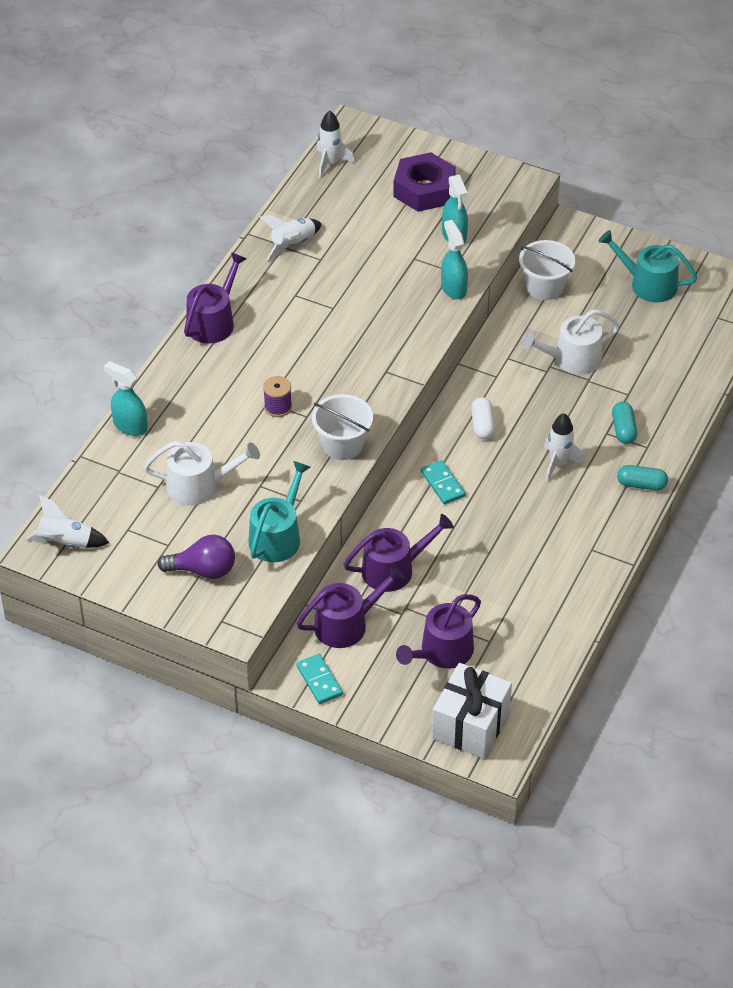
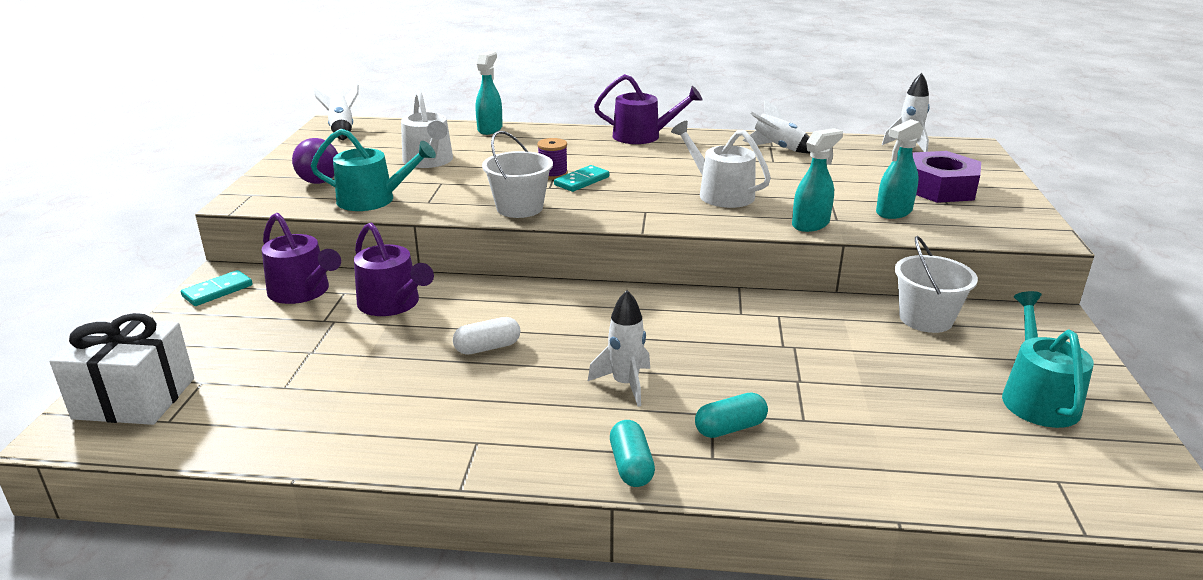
camera: 70 degrees right, 20 degrees down
purple watering can [396,594,481,669] -> none
turquoise domino [421,460,466,504] -> turquoise domino moved to [554,165,609,192]
white capsule [471,397,495,440] -> white capsule moved to [453,317,520,355]
white watering can [521,309,619,374] -> white watering can moved to [671,121,771,208]

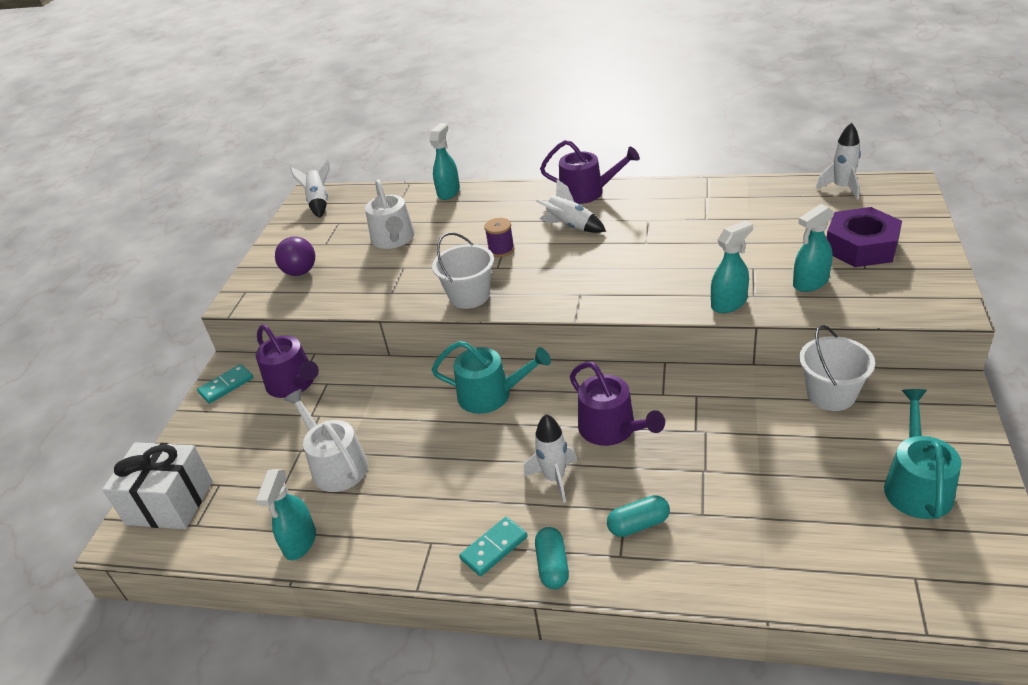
camera: 10 degrees right, 10 degrees up
turquoise watering can [311,129,436,211] -> turquoise watering can moved to [432,341,551,414]
purple watering can [354,223,434,316] -> purple watering can moved to [570,362,665,446]
white capsule [453,317,520,355] -> none
turquoise domino [554,165,609,192] -> turquoise domino moved to [459,517,527,576]
white watering can [671,121,771,208] -> white watering can moved to [284,389,368,492]
white rocket [742,100,810,154] -> white rocket moved to [536,179,606,233]
none -> turquoise spray bottle [256,469,316,560]

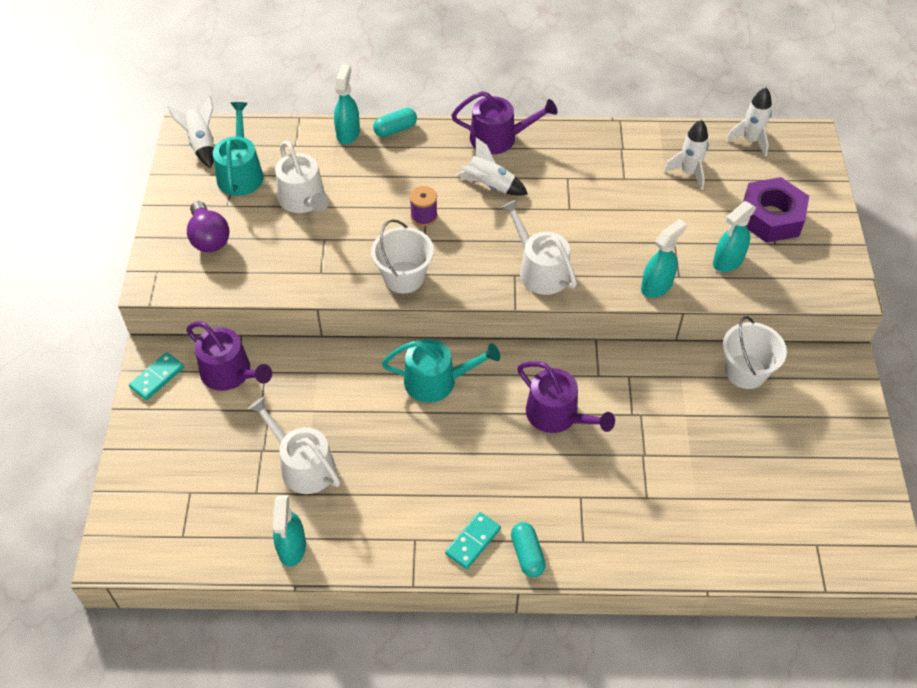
camera: 15 degrees left, 15 degrees up
white gift [102,442,213,529] -> none
white rocket [524,414,577,503] -> white rocket moved to [664,120,709,190]
turquoise capsule [607,495,670,537] -> turquoise capsule moved to [373,108,417,137]
turquoise watering can [884,389,962,519] -> turquoise watering can moved to [213,102,263,196]
none -> white watering can [501,199,577,295]

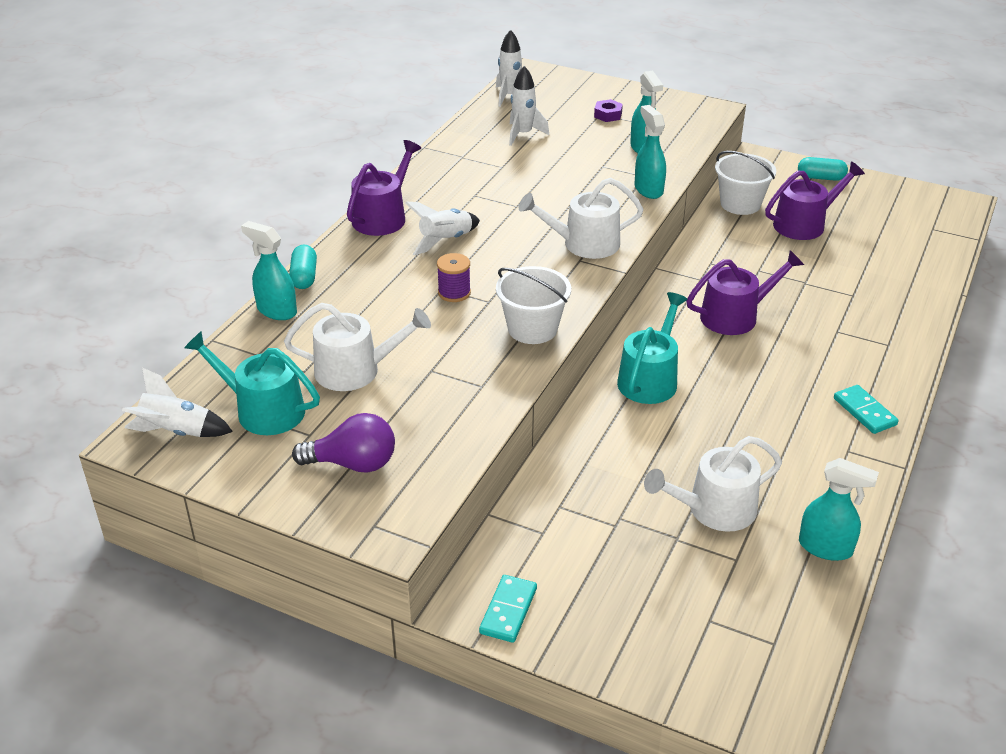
camera: 65 degrees left, 15 degrees down
turquoise domino [129,352,184,400] -> turquoise domino turned 45 degrees clockwise [479,575,537,643]
purple watering can [186,321,272,391] -> purple watering can moved to [765,161,865,240]
turquoise capsule [511,522,546,577] -> turquoise capsule moved to [798,157,848,181]
purple nut [743,177,809,243] -> purple nut [594,99,623,122], size x0.44

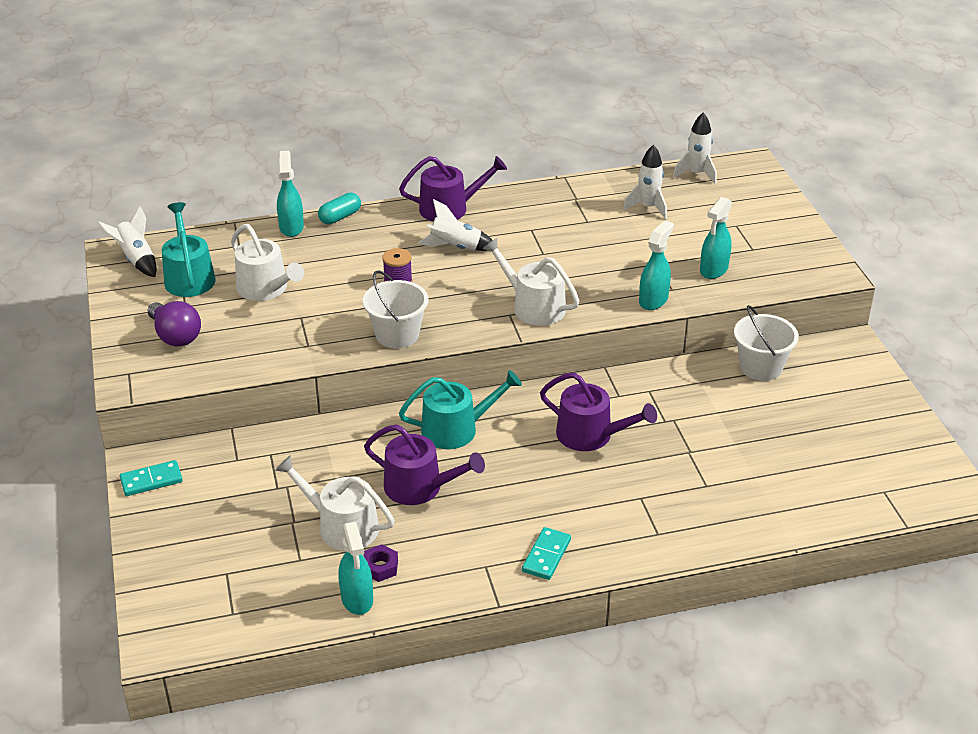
camera: 50 degrees right, 0 degrees up
purple nut [594,99,623,122] -> purple nut moved to [363,544,398,582]
purple watering can [765,161,865,240] -> purple watering can moved to [364,424,485,505]
turquoise capsule [798,157,848,181] -> none

